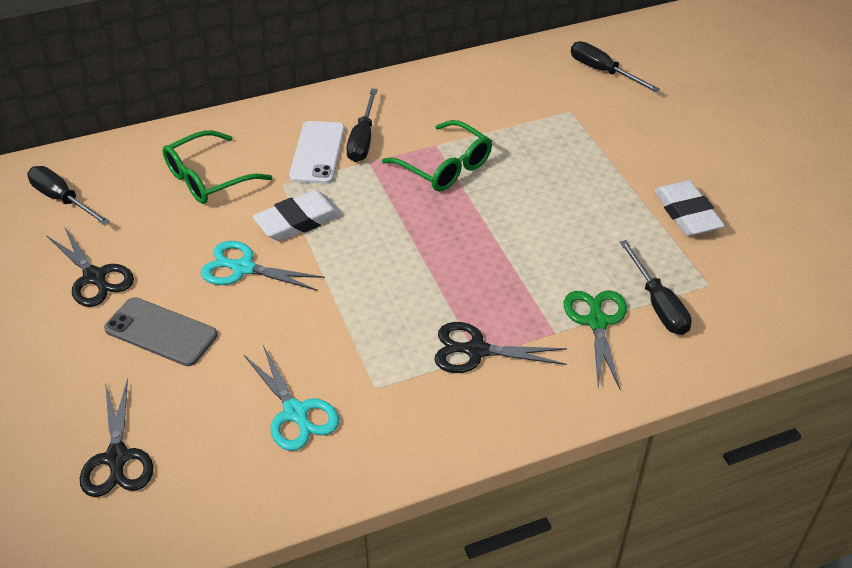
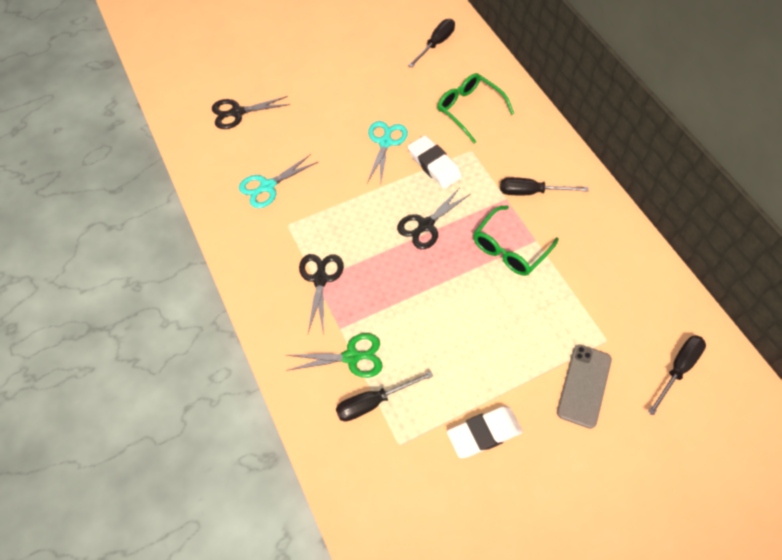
camera: 85 degrees right, 15 degrees up
black scissors [46,226,134,307] -> black scissors moved to [397,187,470,249]
grey phone [104,297,217,366] -> grey phone moved to [557,344,612,429]
white phone [289,121,345,184] -> none

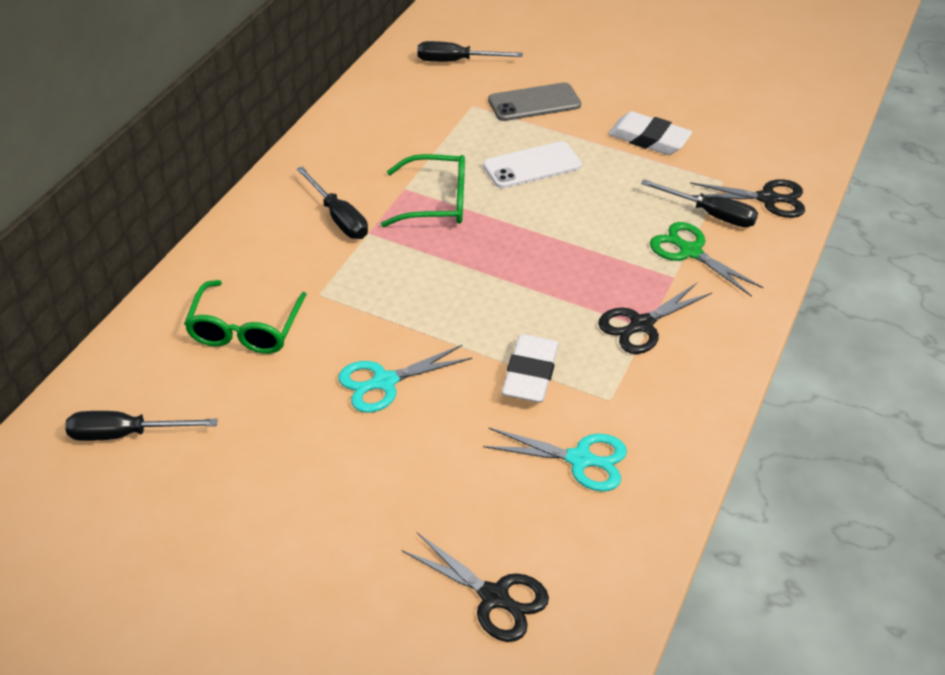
camera: 130 degrees left, 15 degrees down
black scissors [397,187,470,249] -> black scissors moved to [690,179,805,218]
white eraser [408,135,462,189] -> white eraser moved to [502,334,559,402]
none -> white phone [483,141,582,188]

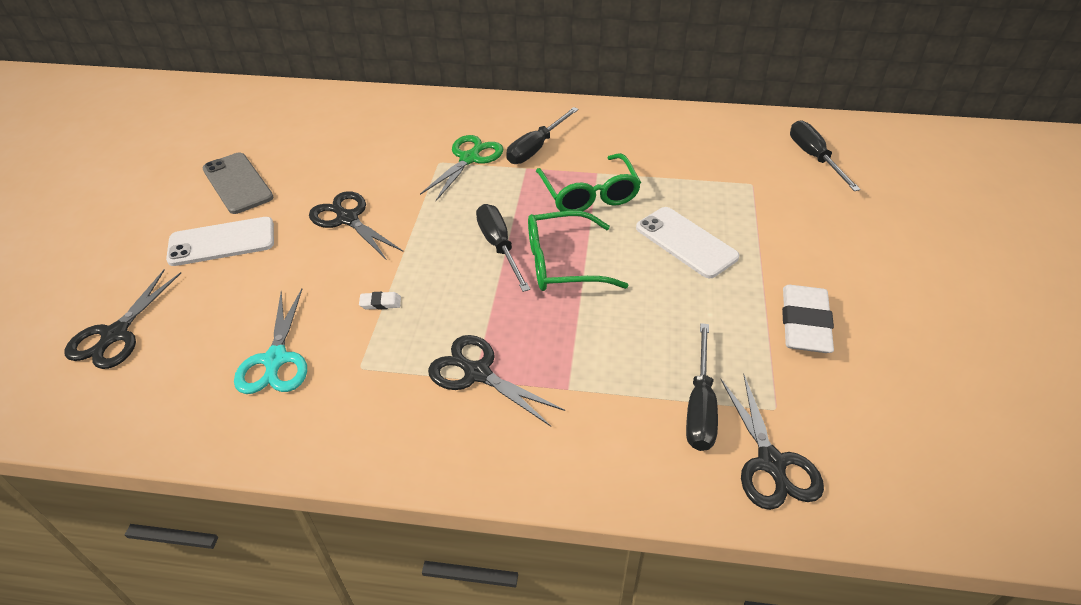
camera: 75 degrees right, 0 degrees up
black screwdriver [65,411,218,441] -> black screwdriver moved to [476,204,530,292]
green glasses [184,280,307,354] -> green glasses moved to [528,211,629,291]
turquoise scissors [338,344,472,413] -> black scissors [309,191,403,260]
grey phone [488,82,581,121] -> grey phone moved to [203,153,273,214]
white eraser [502,334,559,402] -> white eraser [359,292,401,310], size x0.42
green scissors [650,222,764,297] -> green scissors moved to [420,135,503,201]
none -> white phone [166,217,274,266]

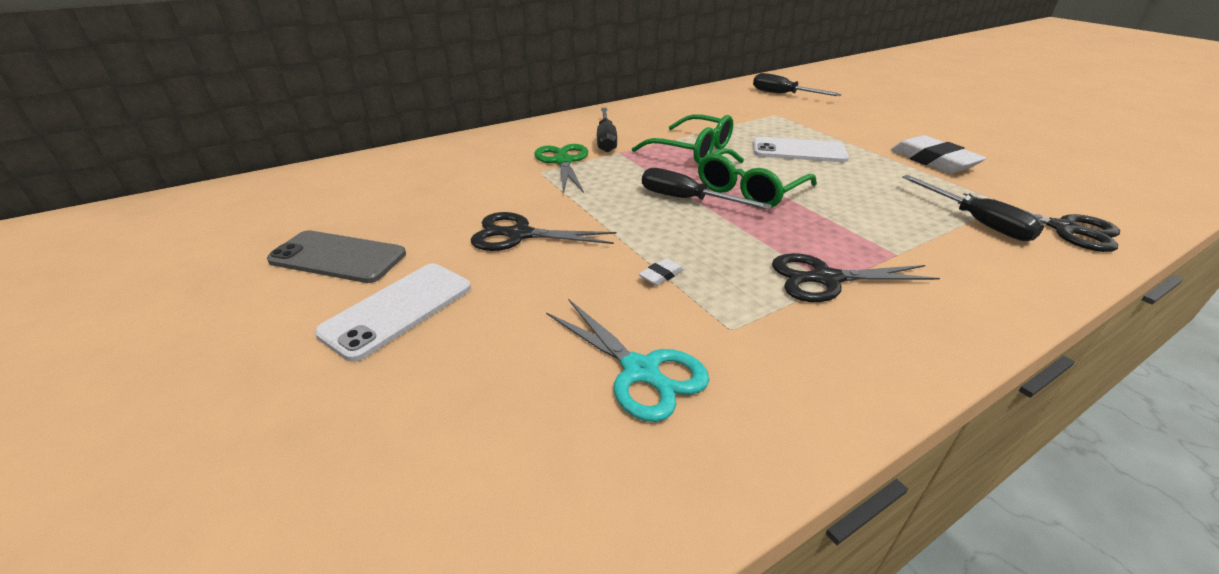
camera: 40 degrees left, 10 degrees down
black scissors [65,269,181,369] -> none

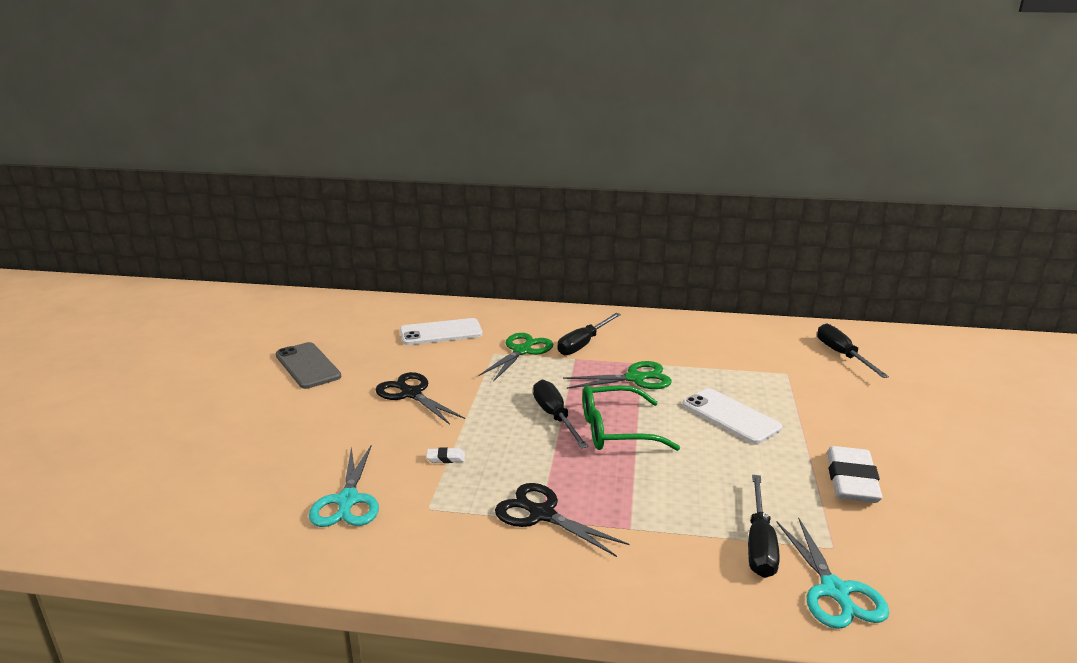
camera: 40 degrees right, 10 degrees down
white phone [315,264,471,362] -> white phone moved to [400,318,483,345]
green glasses [632,114,733,163] -> green scissors [563,361,672,389]
black scissors [958,193,1120,252] -> turquoise scissors [777,517,890,629]

